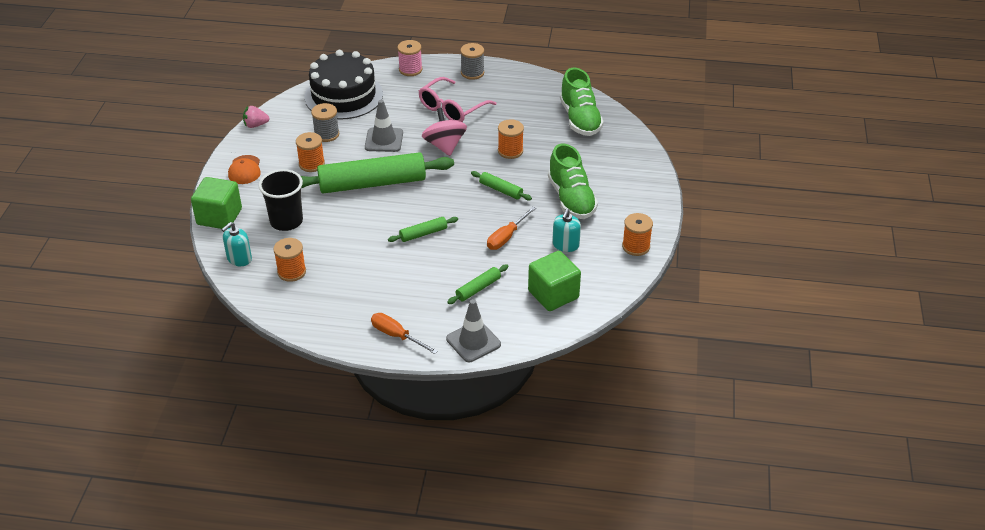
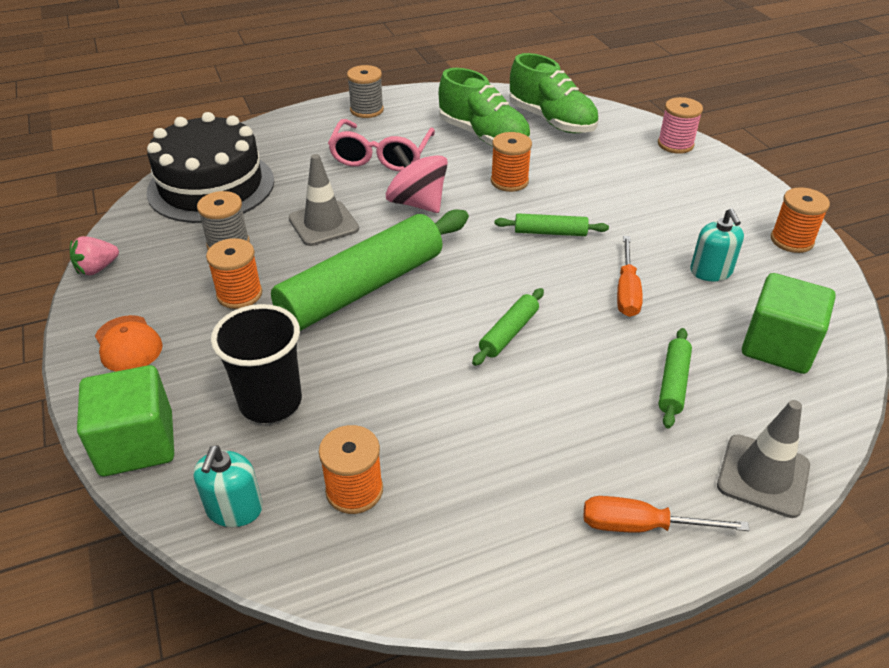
camera: 30 degrees left, 0 degrees up
pink spool [397,40,422,76] -> pink spool moved to [658,97,703,154]
green shoe [548,144,598,219] -> green shoe moved to [439,68,530,146]

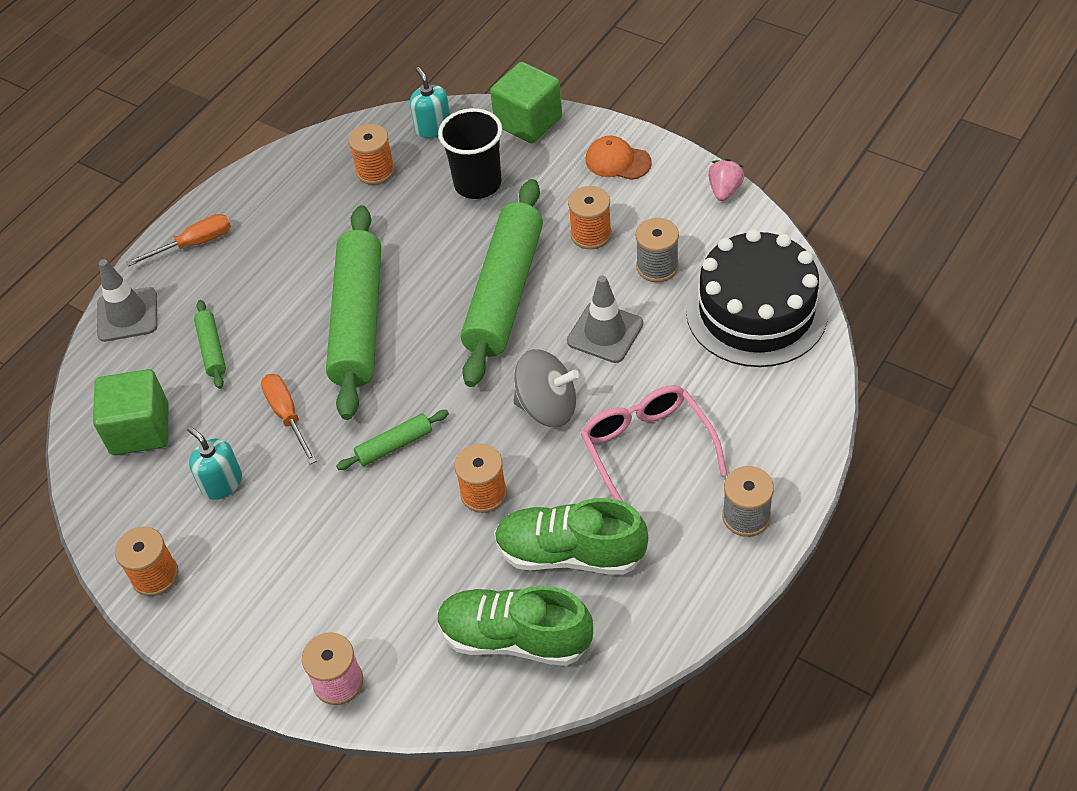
camera: 150 degrees right, 10 degrees up
pink spinning top [386,145,448,213] -> grey spinning top [513,349,580,427]
green rolling pin [472,288,544,366] -> green rolling pin [326,205,381,420], size x2.30

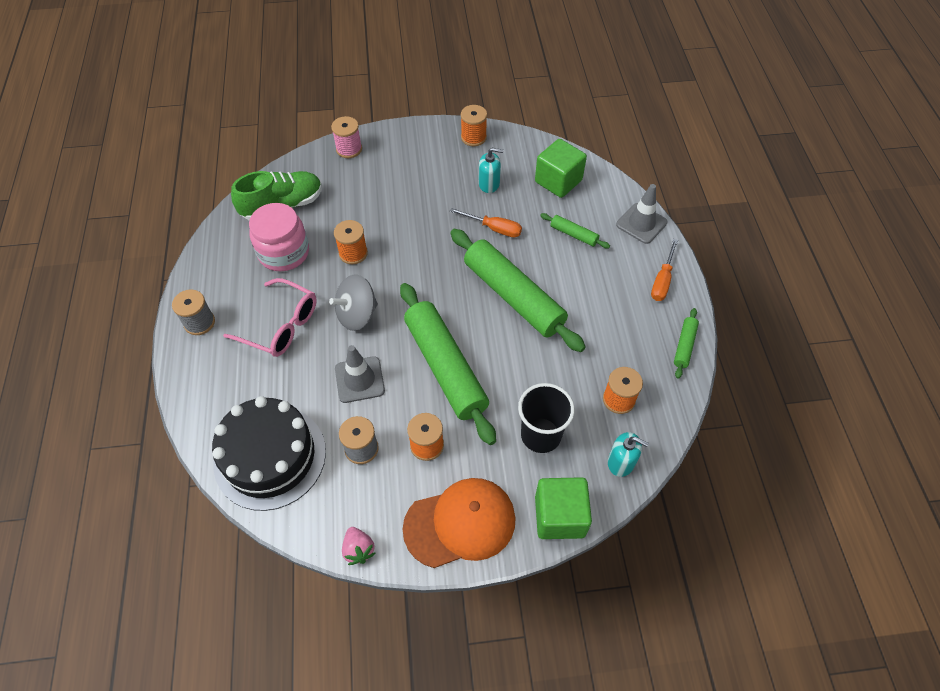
camera: 135 degrees right, 5 degrees up
green rolling pin [336,410,449,470] -> green rolling pin moved to [674,308,699,379]
green shoe [494,498,648,575] -> pink jar [249,203,309,271]
orange cap [585,136,652,180] -> orange cap [403,478,516,568], size x1.86

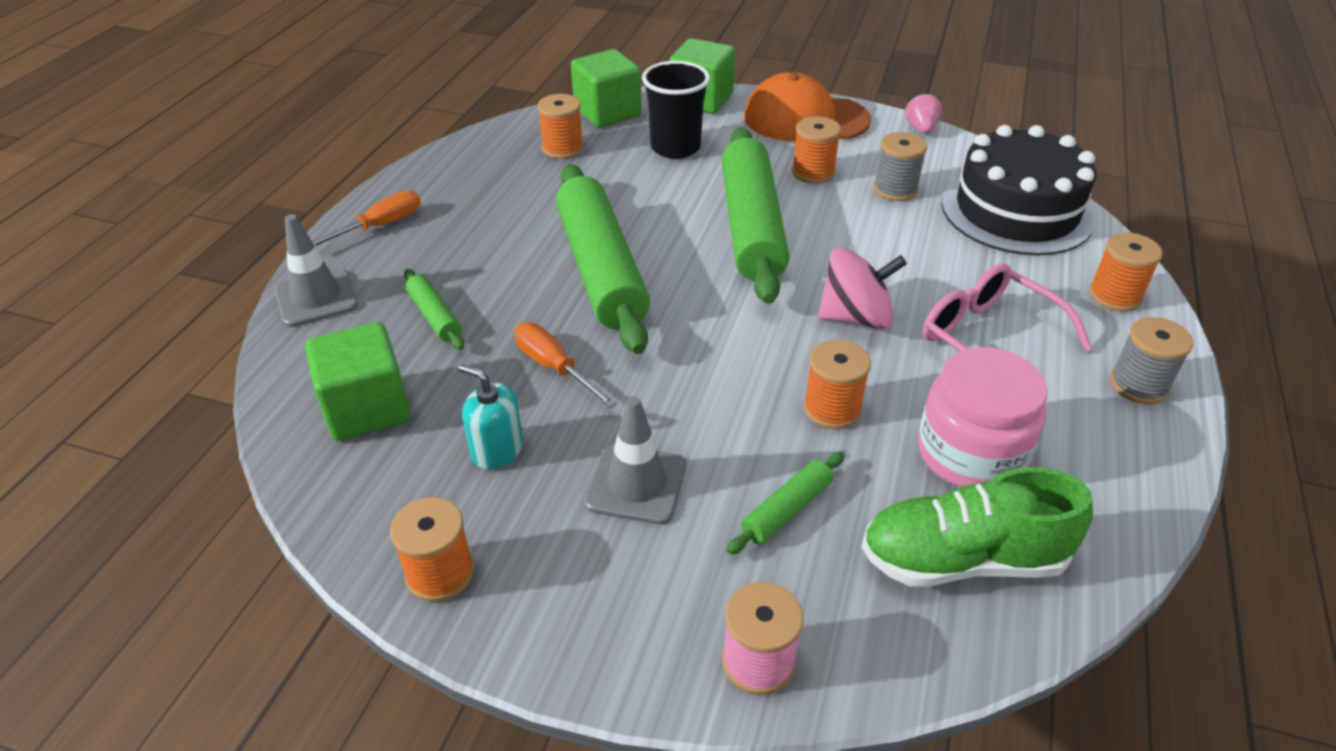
camera: 155 degrees left, 15 degrees down
grey spinning top [329,274,378,331] -> pink spinning top [818,248,907,329]
grey traffic cone [335,345,385,403] -> grey traffic cone moved to [585,396,686,525]
turquoise soap dispenser [608,432,649,477] -> green cube [571,49,642,127]
green rolling pin [674,308,699,379] -> green rolling pin moved to [727,452,845,555]
none -> orange spool [1089,232,1163,312]

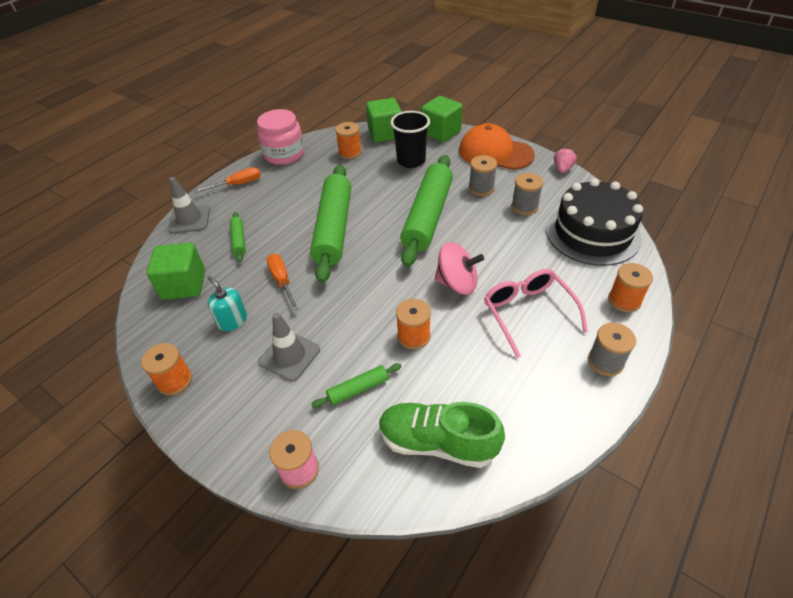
camera: 20 degrees right, 5 degrees up
orange spool [792,116,841,184] -> grey spool [469,155,497,196]
pink jar [918,347,1048,487] -> pink jar moved to [257,109,304,165]

